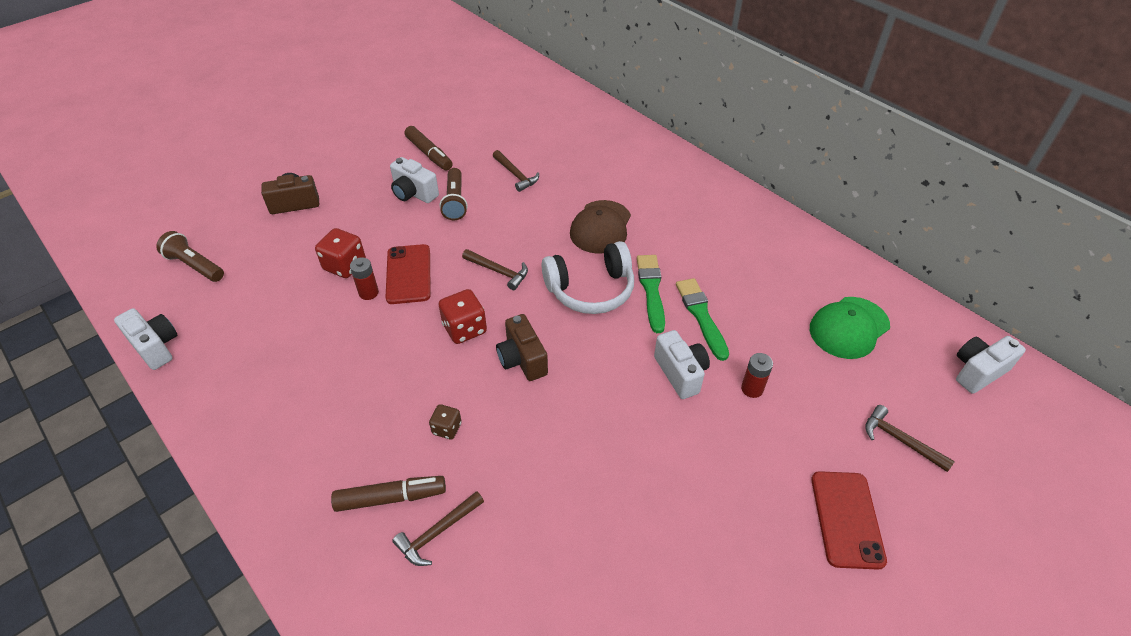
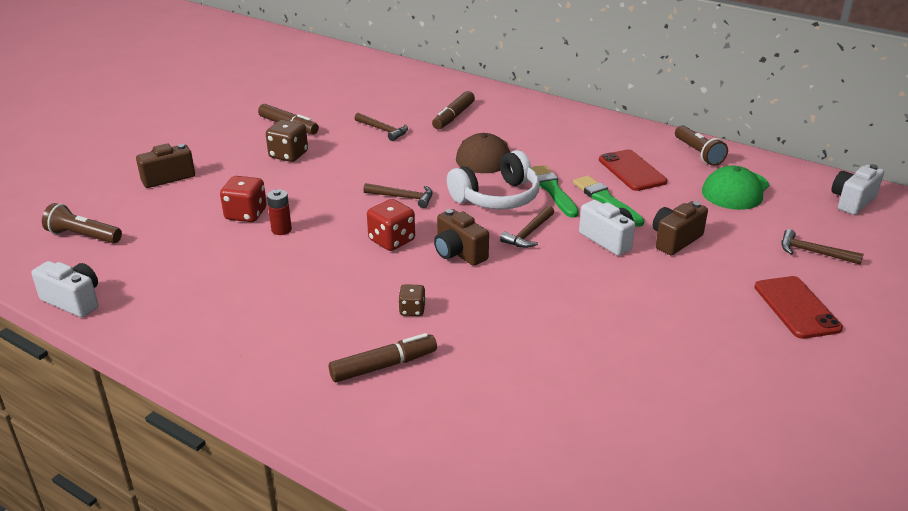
camera: 15 degrees left, 15 degrees down
red phone [385,244,431,304] -> red phone moved to [599,149,667,191]
white camera [390,157,439,203] -> brown dice [266,120,308,162]
brown hammer [392,491,484,566] -> brown hammer moved to [500,206,554,248]
brown flashlight [440,168,468,220] -> brown flashlight moved to [675,125,728,166]
red battery [741,353,773,398] -> brown camera [653,201,708,255]
none -> brown marker [432,91,475,129]

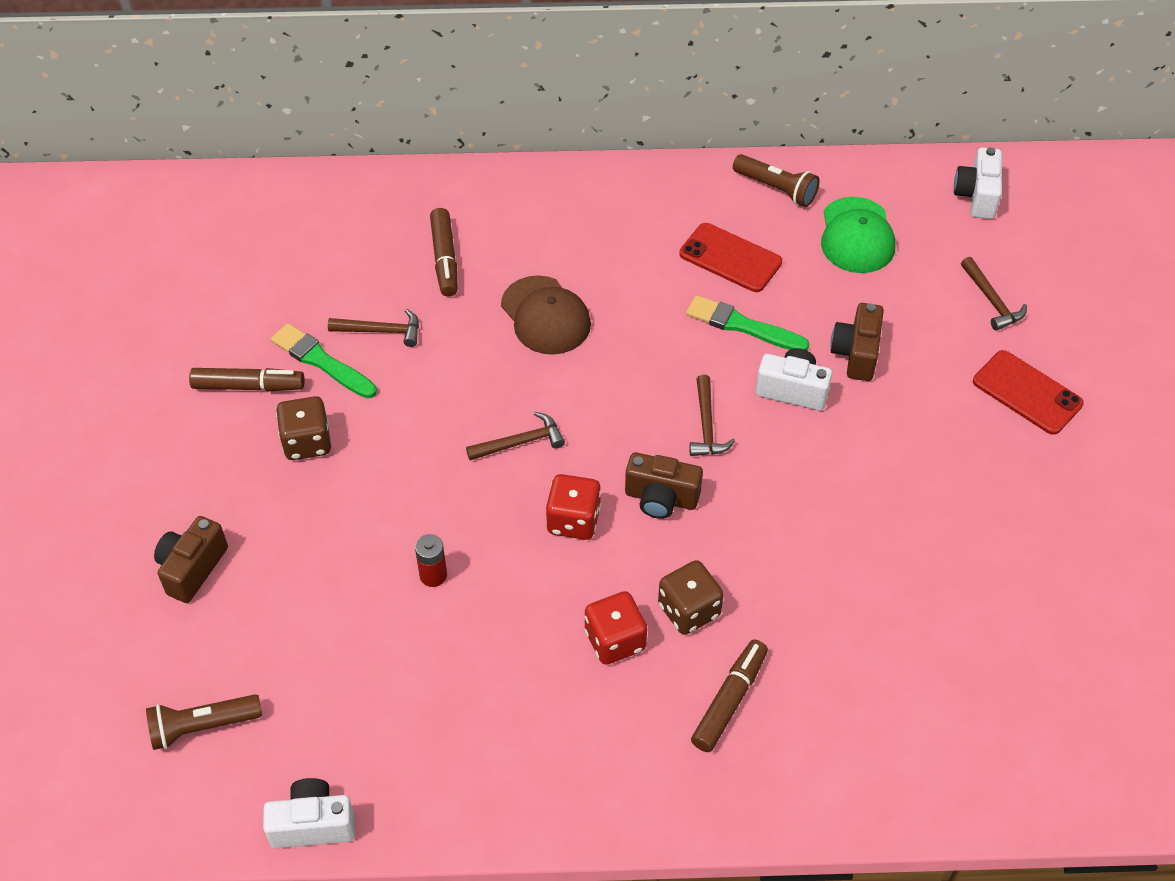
camera: 35 degrees left, 20 degrees up
red dice [220,176,267,222] -> red dice moved to [585,591,647,665]
brown dice [398,284,426,316] -> brown dice [658,560,724,635], size x1.68
white headphones [447,150,540,210] -> none
green brush [531,165,579,218] -> green brush moved to [271,323,377,399]
brown hammer [782,229,864,265] -> brown hammer turned 105 degrees counterclockwise [961,257,1027,331]

